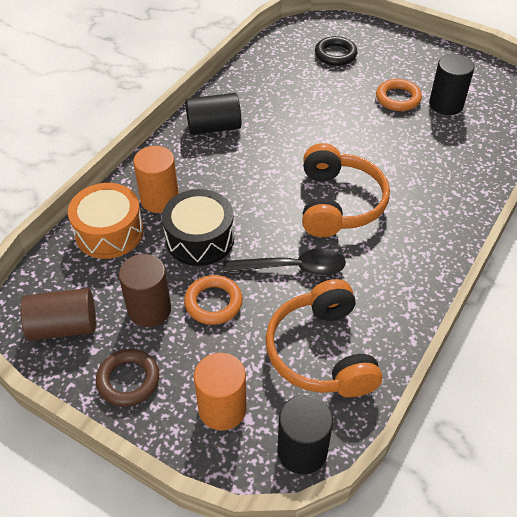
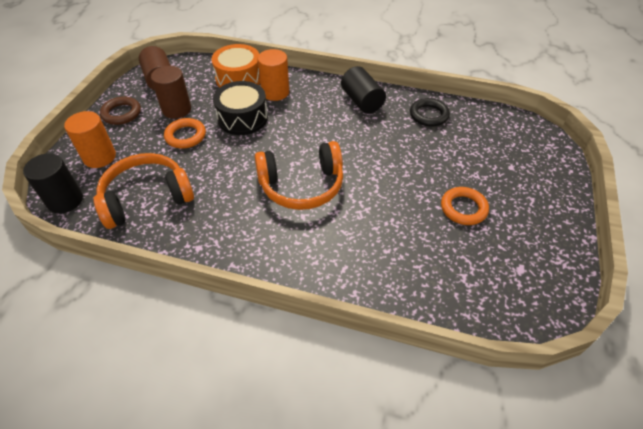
camera: 75 degrees right, 0 degrees up
black spoon [223,248,346,276] -> none
black ring [315,36,358,66] -> black ring moved to [410,98,450,127]
black cylinder [429,54,475,115] -> none

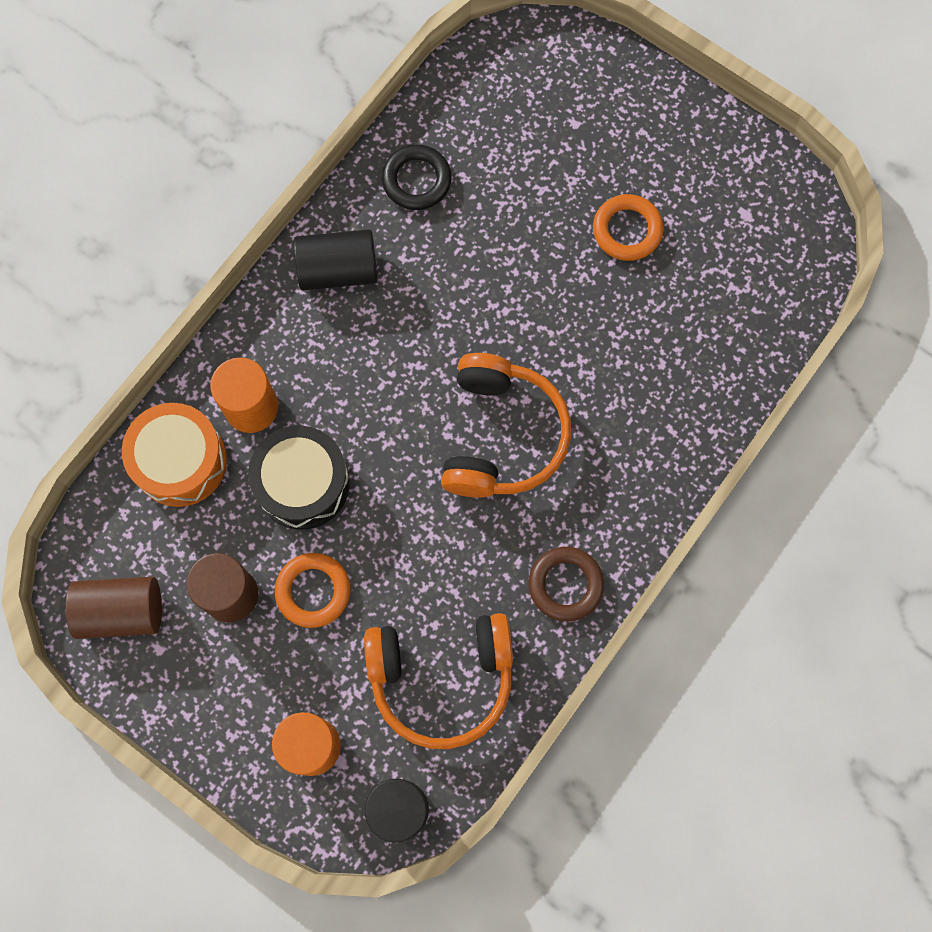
camera: 70 degrees left, 25 degrees up
orange headphones [94,153,194,229] -> orange headphones turned 90 degrees counterclockwise [364,613,513,749]
brown ring [100,96,141,125] -> brown ring moved to [529,547,604,621]

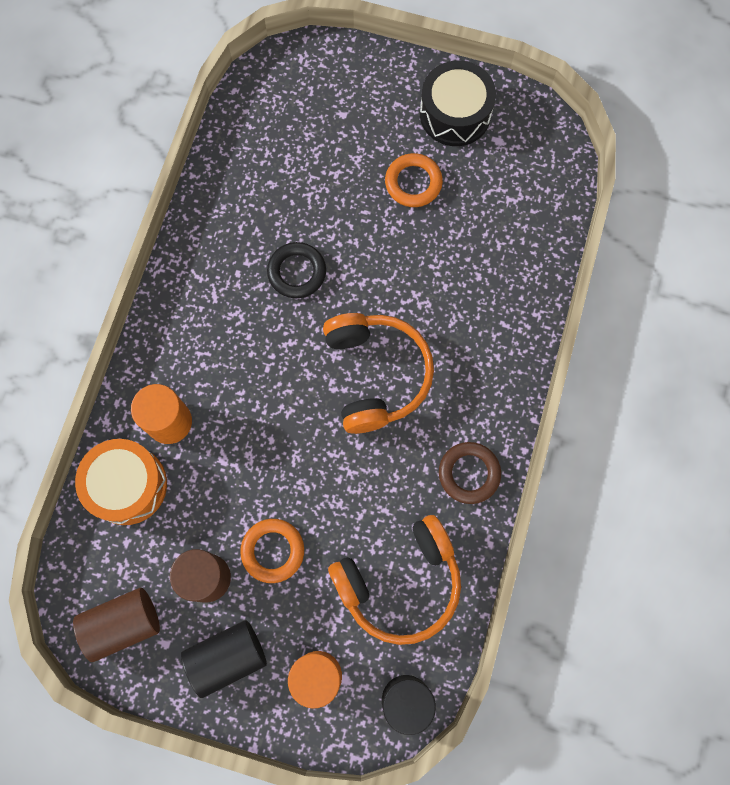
camera: 20 degrees left, 0 degrees up
black drum [249,425,350,530] -> black drum moved to [420,60,496,146]
black cylinder [294,229,377,290] -> black cylinder moved to [181,620,267,698]
black ring [382,145,452,210] -> black ring moved to [267,242,326,298]

